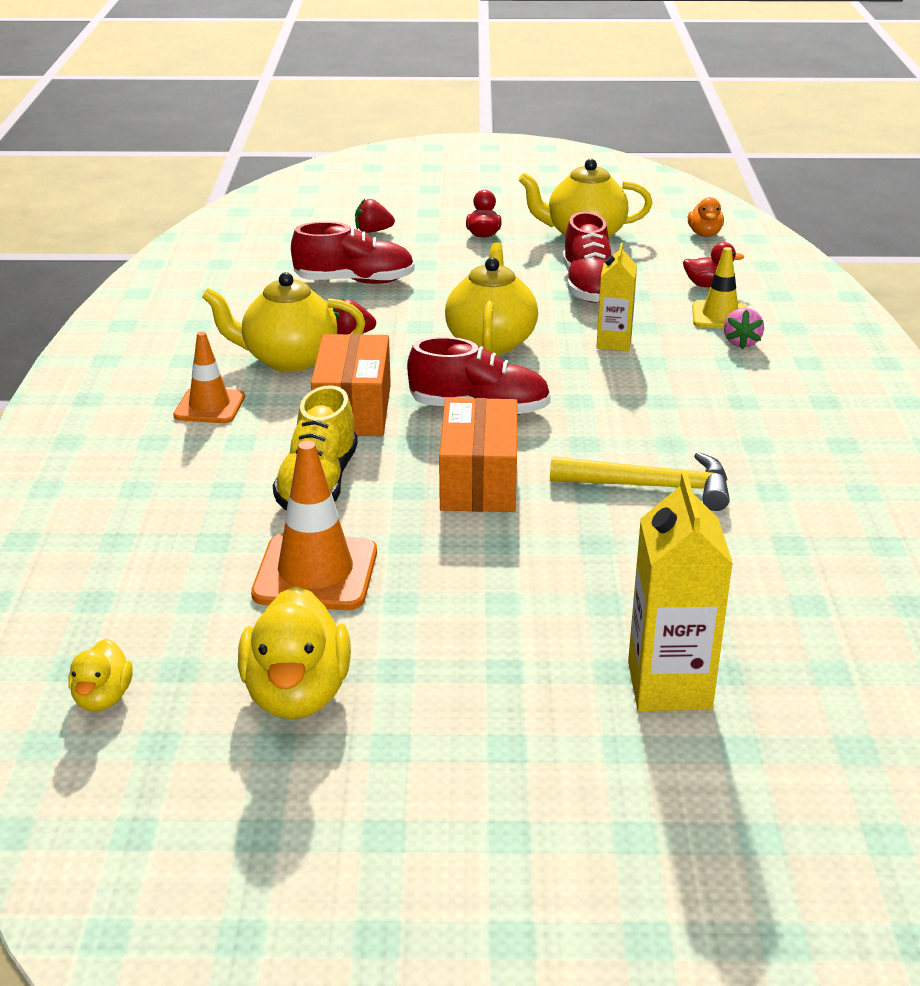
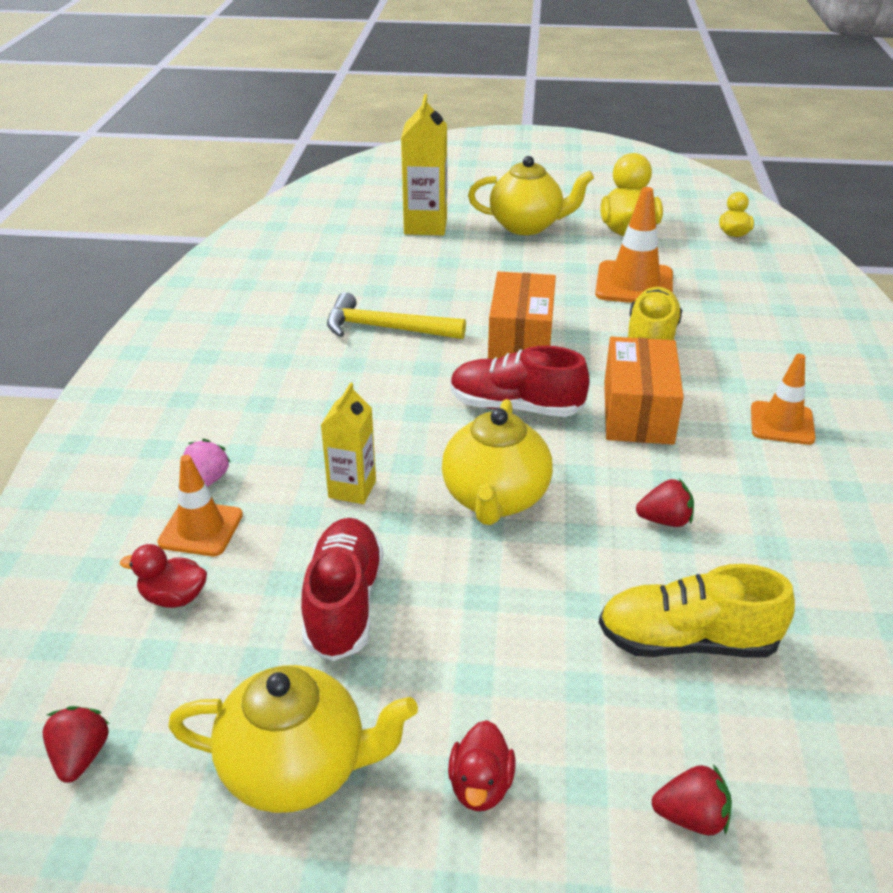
camera: 175 degrees left, 5 degrees up
yellow teapot [202,272,365,372] -> yellow teapot moved to [468,156,594,235]
red shoe [291,222,415,284] -> yellow shoe [599,564,795,658]
orange duck [688,197,724,237] -> red strawberry [43,706,109,783]
yellow traffic cone [692,247,746,329] -> orange traffic cone [157,455,243,556]

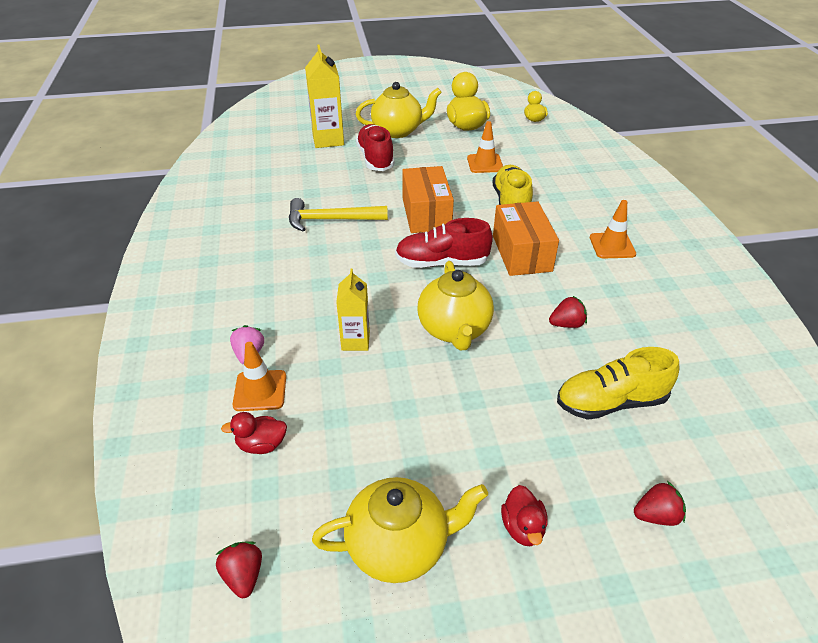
camera: 15 degrees left, 5 degrees up
red shoe [301,518,383,661] -> red shoe moved to [356,124,395,171]
orange traffic cone [595,187,673,303] -> orange traffic cone [467,121,503,173], size x0.65

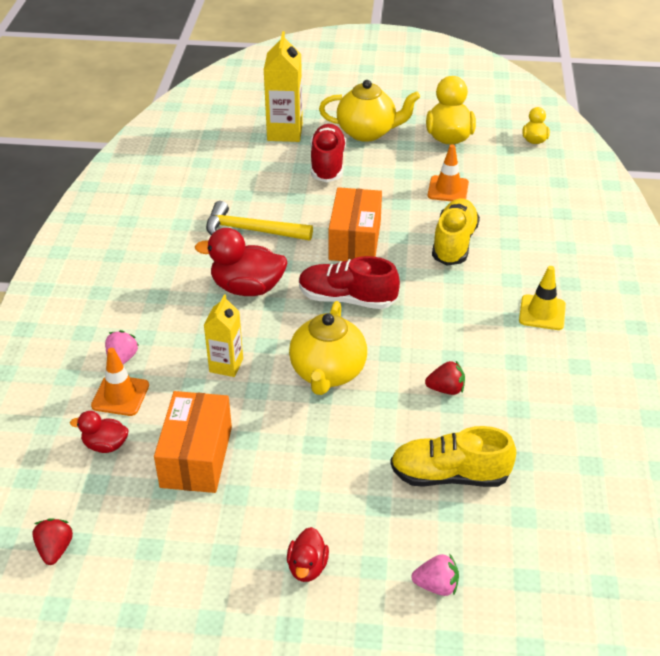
camera: 15 degrees right, 0 degrees up
yellow teapot [312,477,488,583] -> none
orange box [493,201,559,276] -> orange box moved to [154,391,232,493]
orange traffic cone [590,200,636,258] -> yellow traffic cone [519,266,566,330]
red strawberry [634,481,686,526] -> pink strawberry [411,553,459,596]
none -> red duck [195,228,287,296]

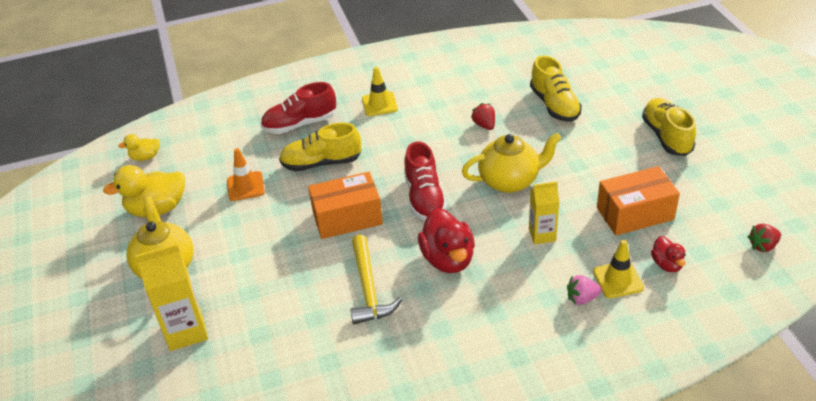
camera: 110 degrees left, 0 degrees up
orange traffic cone [91,348,149,416] -> yellow traffic cone [593,240,644,298]
red duck [287,527,329,582] -> yellow shoe [642,98,696,156]
red shoe [311,124,346,182] -> red shoe moved to [261,82,336,134]
pink strawberry [411,553,459,596] -> none

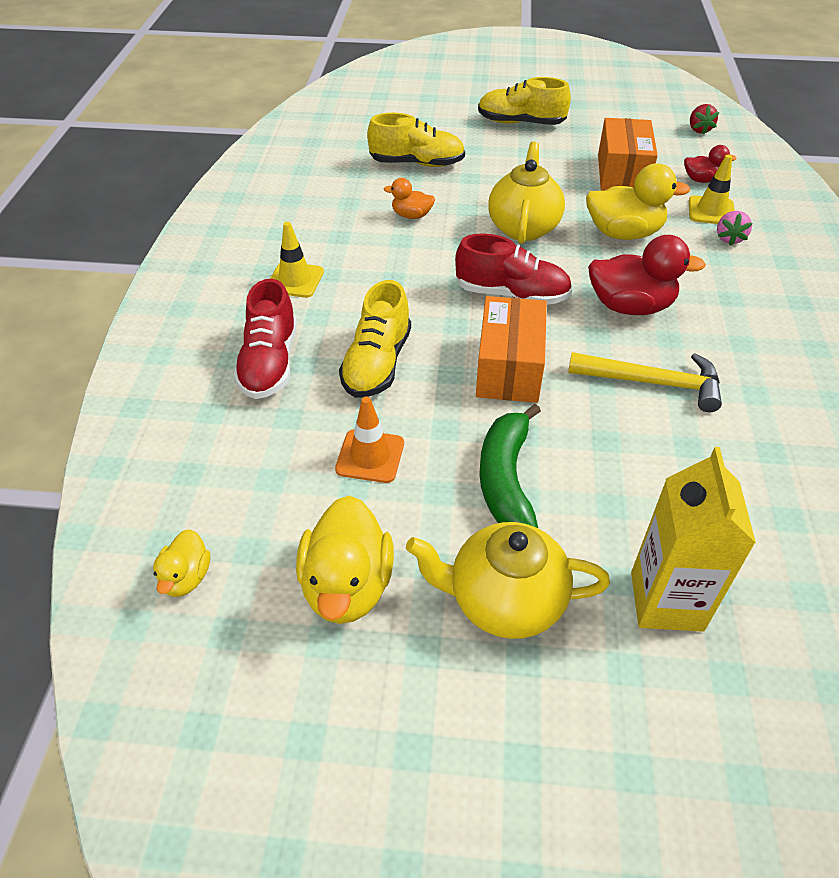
camera: 70 degrees left, 5 degrees up
red strawberry [471,103,495,130] -> orange duck [384,178,435,219]
yellow carton [529,182,559,244] -> yellow duck [586,163,690,240]
none -> green banana [479,404,541,528]

